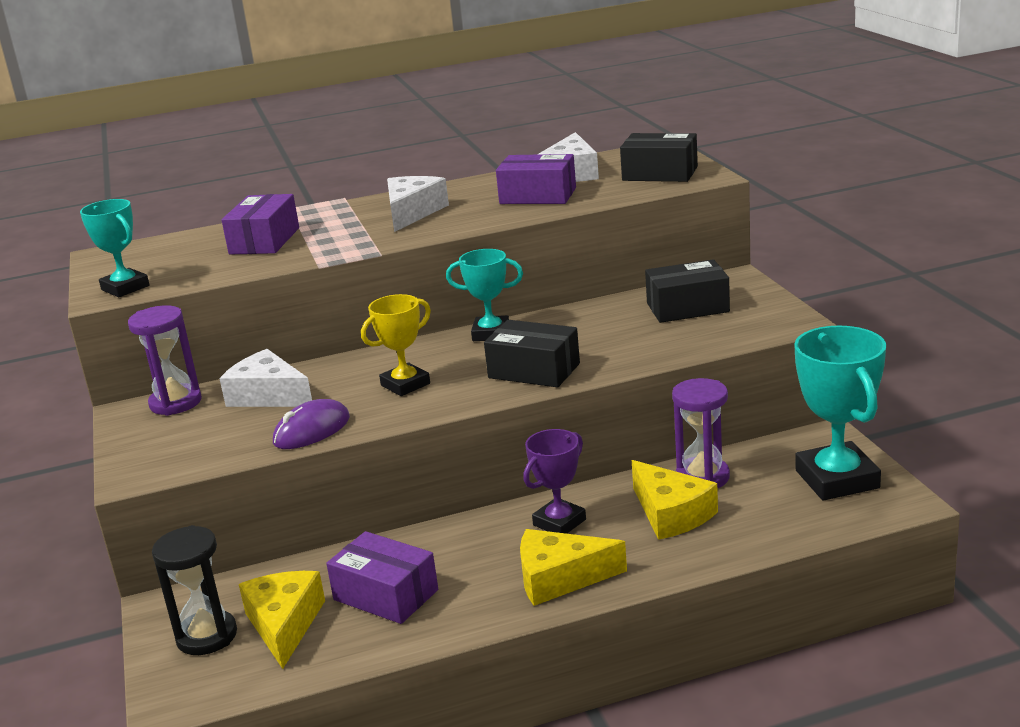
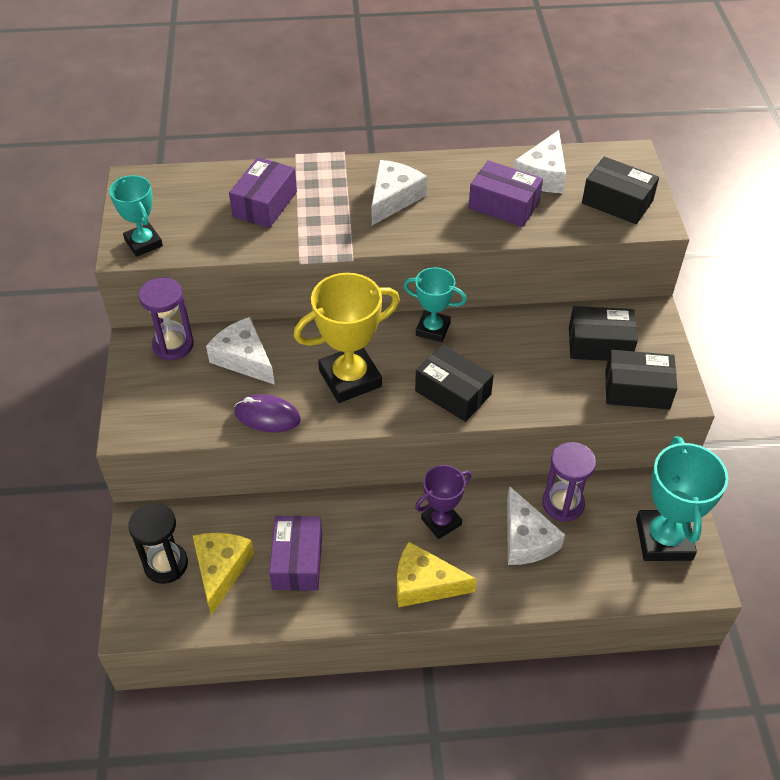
camera: 10 degrees right, 25 degrees up
purple mouse [273,399,350,449] -> purple mouse turned 45 degrees clockwise [234,394,301,432]
purple box [326,531,438,624] -> purple box turned 45 degrees clockwise [269,516,322,591]
yellow trophy [361,294,431,396] -> yellow trophy [294,273,400,403], size x1.64
yellow cheese [632,460,718,540] -> white cheese [507,486,565,565]
none -> black box [605,350,677,409]

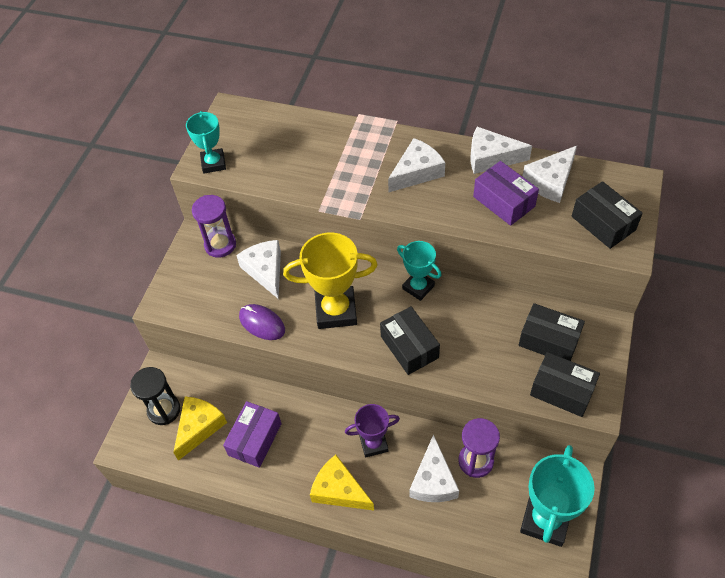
camera: 25 degrees right, 5 degrees up
purple box [229,157,297,228] -> none
none -> white cheese [470,127,532,174]

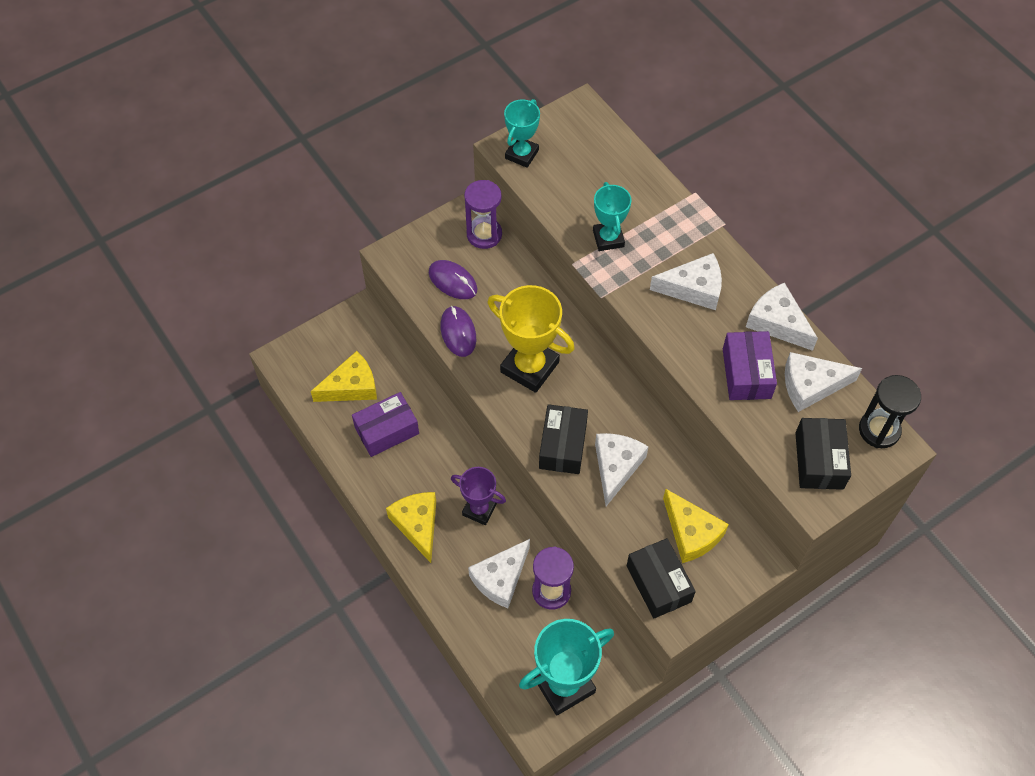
camera: 35 degrees right, 5 degrees up
black hourglass [130,367,181,425] -> black hourglass moved to [859,375,921,448]
white cheese [236,240,281,299] -> white cheese moved to [595,433,649,506]
turquoise trophy [397,241,442,301] -> turquoise trophy moved to [593,182,631,251]
black box [519,303,585,361] -> yellow cheese [663,489,729,563]
none -> purple mouse [429,260,477,299]

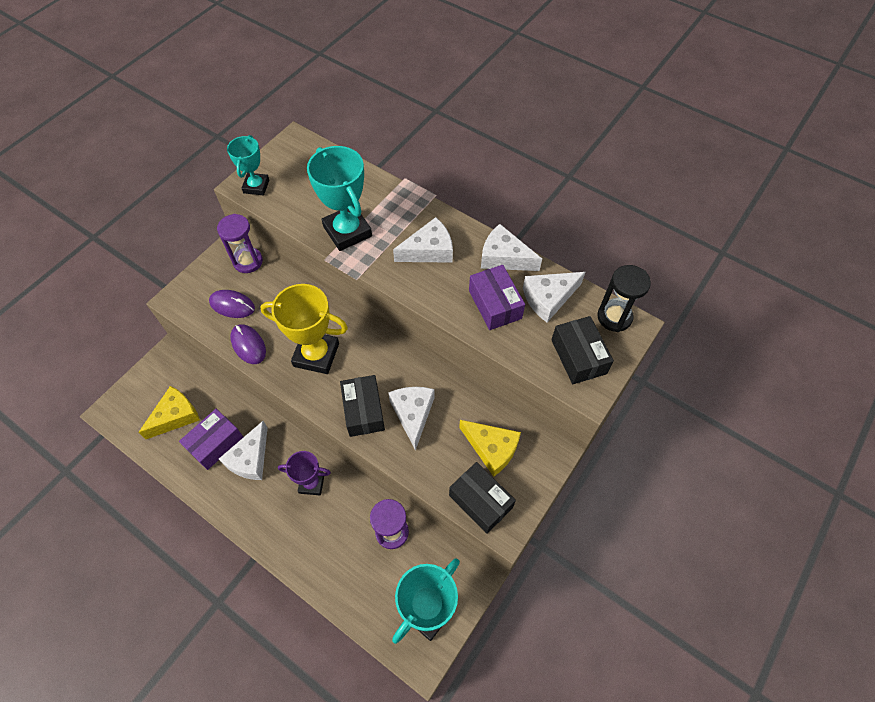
camera: 20 degrees left, 0 degrees up
yellow cheese [386,492,436,563] -> none
white cheese [468,539,530,608] -> white cheese moved to [219,421,268,480]
turquoise trophy [593,182,631,251] -> turquoise trophy [307,146,372,251], size x1.64

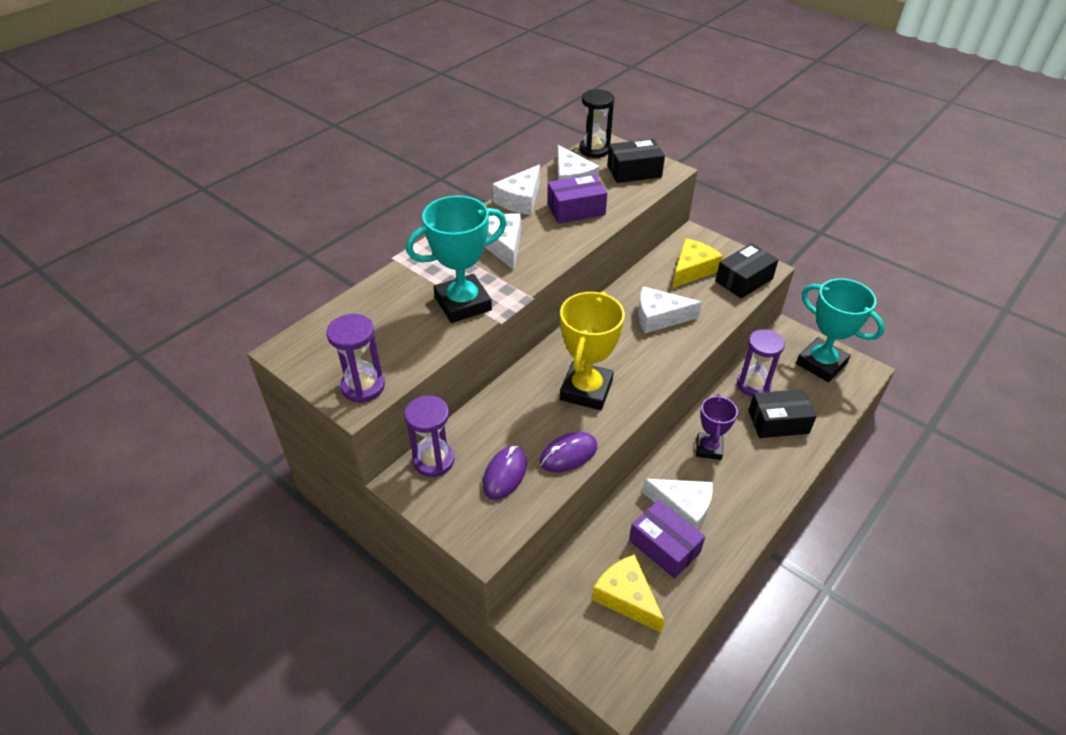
camera: 85 degrees left, 15 degrees down
turquoise trophy [227,135,269,195] -> purple hourglass [327,314,385,403]
black box [340,375,385,437] -> black box moved to [748,389,817,438]

